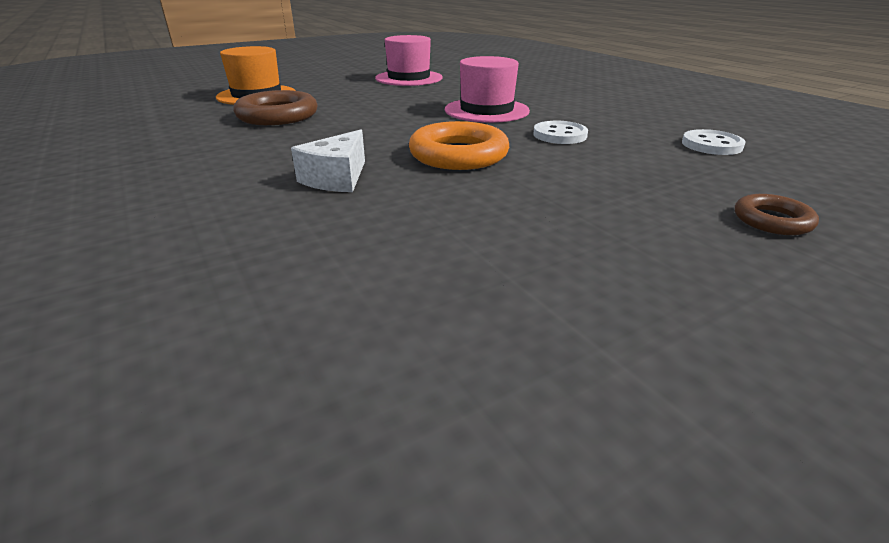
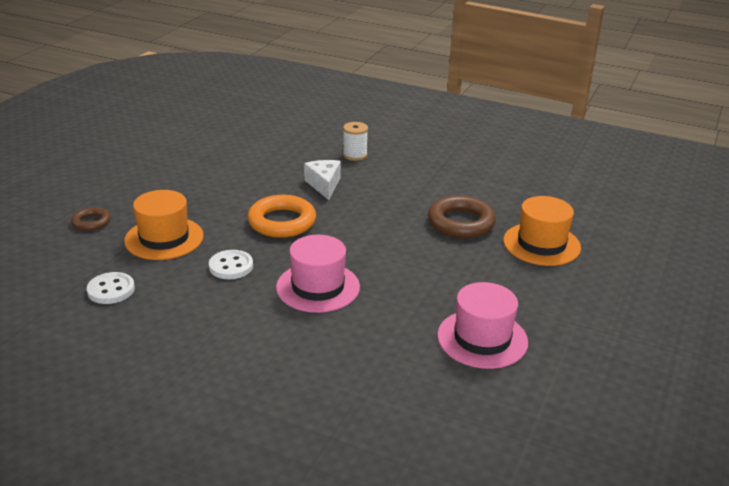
camera: 145 degrees right, 0 degrees up
none -> orange hat [124,190,204,260]
none -> white spool [343,122,368,161]

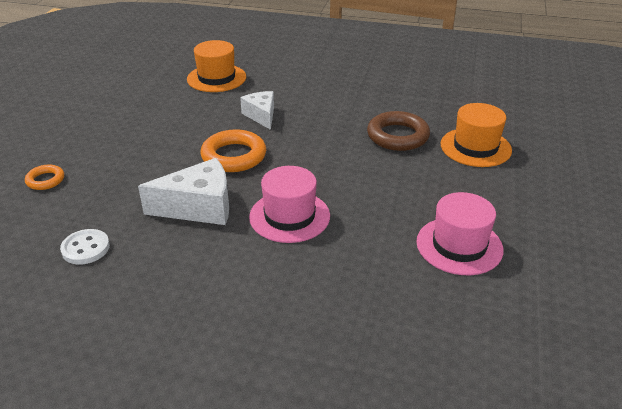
camera: 10 degrees left, 5 degrees up
brown ring [71,207,111,231] -> orange ring [25,165,64,190]
orange hat [124,190,204,260] -> orange hat moved to [187,40,246,92]
white button [209,250,253,279] -> white cheese [138,158,229,225]
white spool [343,122,368,161] -> none

